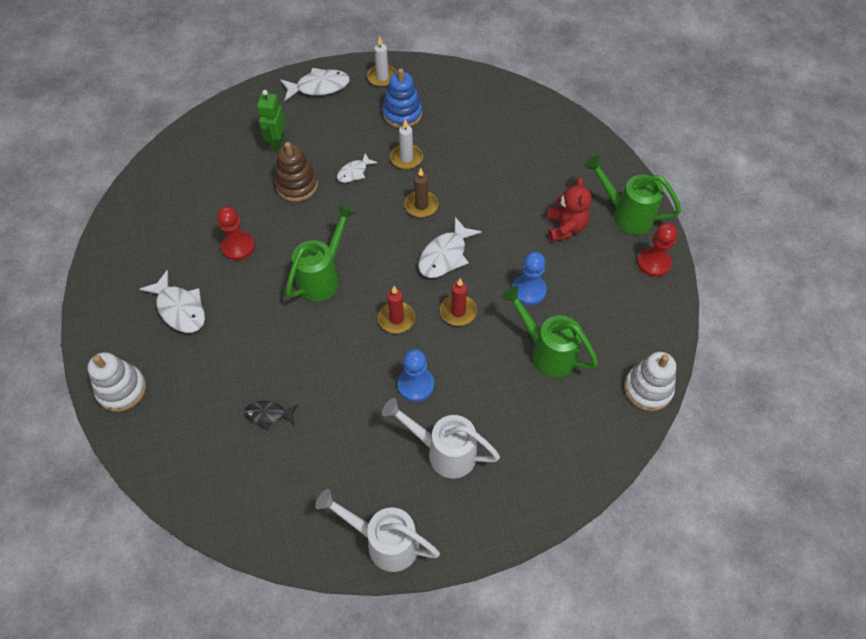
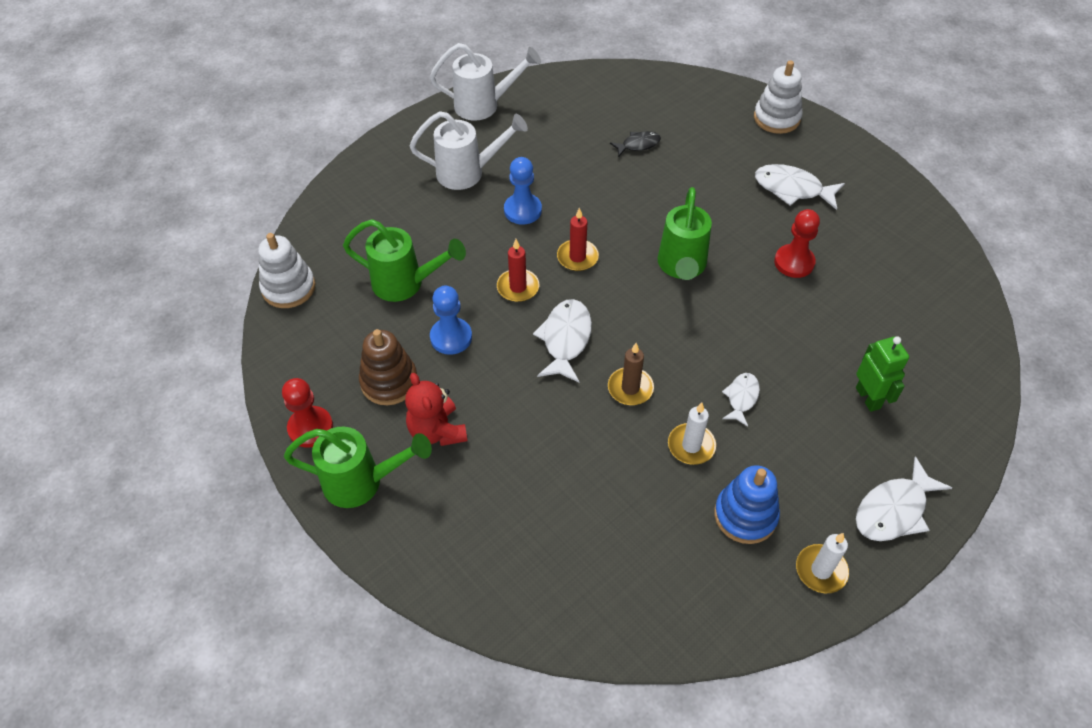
camera: 155 degrees right, 5 degrees down
brown stacking toy [275,142,318,202] -> brown stacking toy moved to [359,329,417,405]

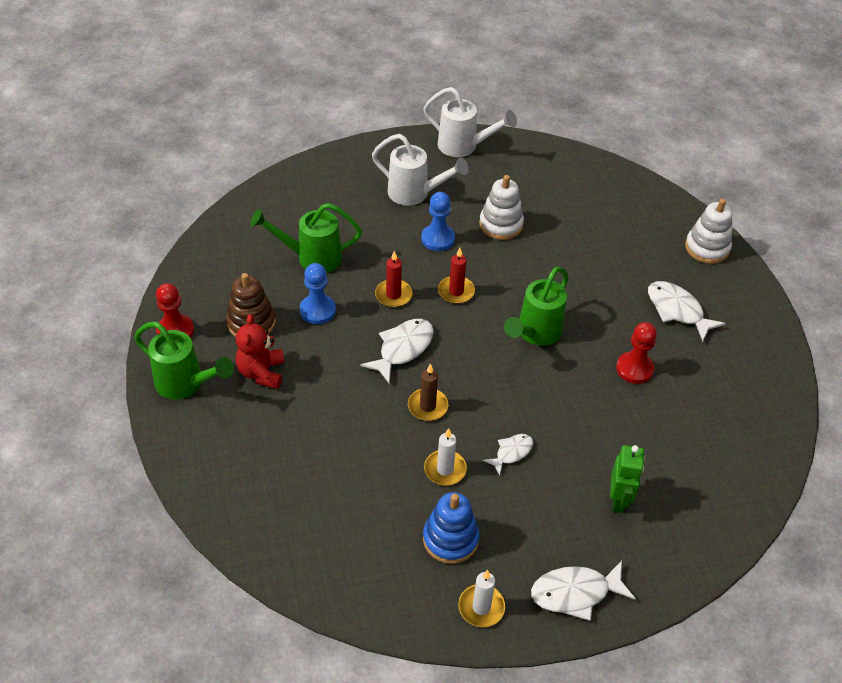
camera: 25 degrees right, 5 degrees down
white stacking toy [258,233,315,308] -> white stacking toy moved to [479,175,524,240]
green watering can [343,219,466,302] -> green watering can turned 135 degrees clockwise [250,203,362,273]
black fish [610,131,661,157] -> none

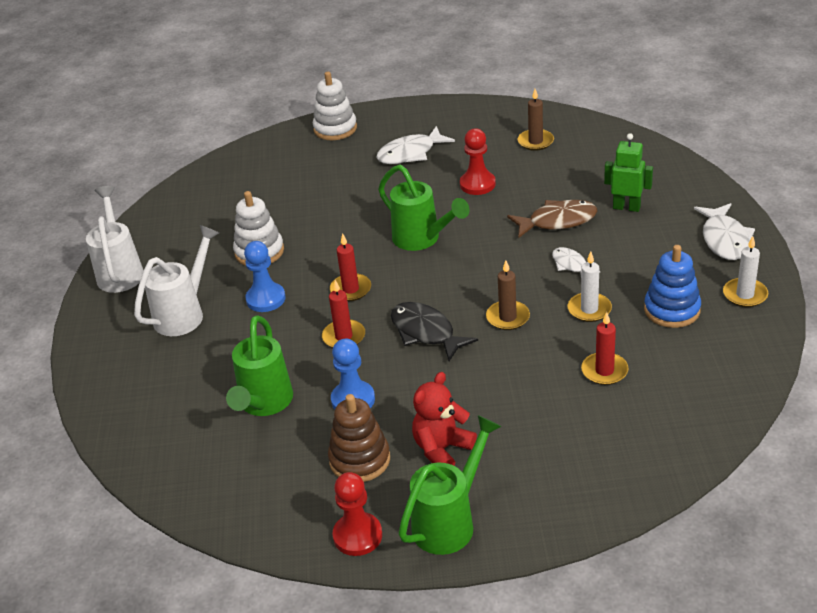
camera: 75 degrees left, 10 degrees down
red teddy bear [236,314,284,389] -> red teddy bear turned 120 degrees clockwise [412,372,477,466]
white fish [360,319,434,384] -> black fish [391,302,478,361]
white watering can [424,87,517,157] -> white watering can turned 45 degrees counterclockwise [86,186,144,293]
none -> brown fish [507,200,597,238]
none -> brown candle [518,89,554,151]
none -> red candle [581,312,628,385]

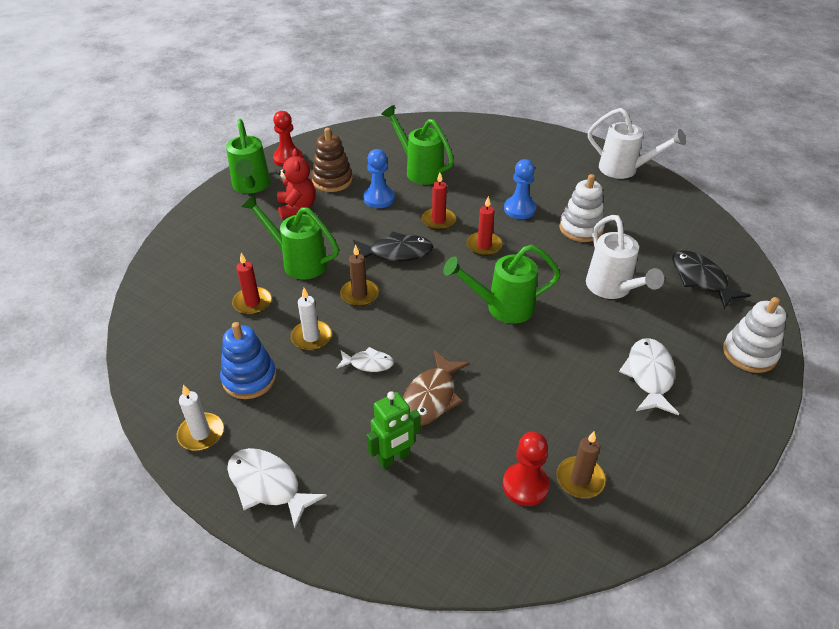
camera: 125 degrees right, 5 degrees up
white watering can [134,225,219,336] -> white watering can moved to [586,215,664,299]
red pawn [460,128,496,195] -> red pawn moved to [503,432,550,506]
none -> green watering can [241,194,339,280]
none -> black fish [672,250,751,309]

